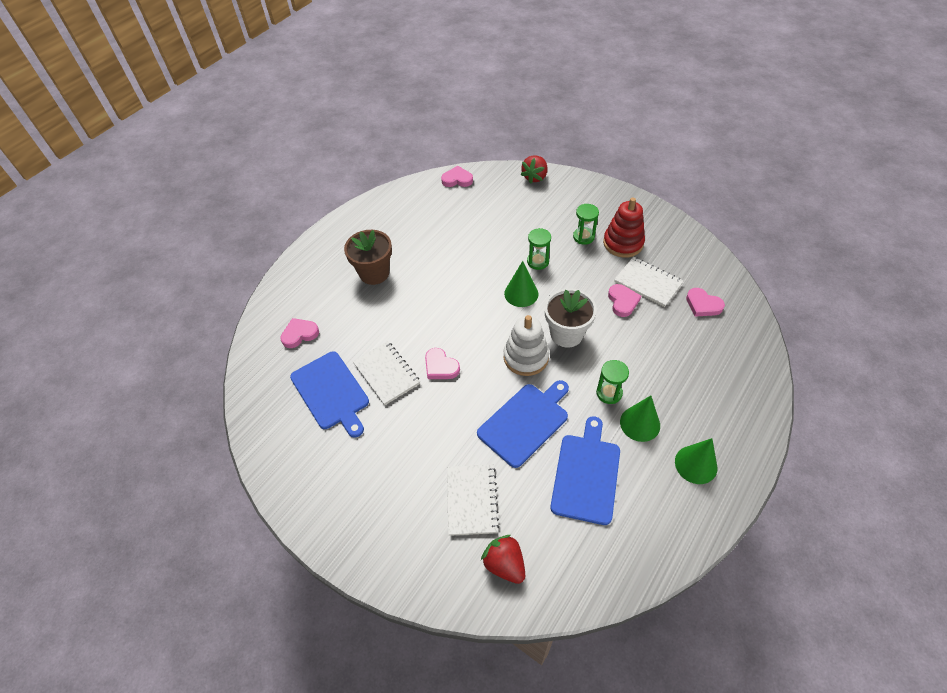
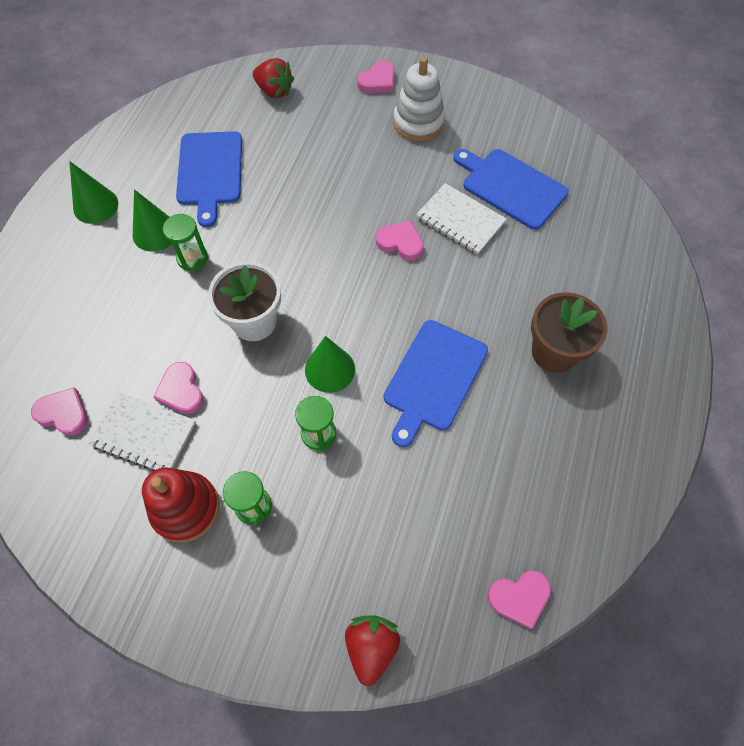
camera: 160 degrees right, 10 degrees up
pink heart [280,318,319,348] -> pink heart moved to [357,60,394,93]
white notebook [447,464,499,536] -> none
blue cutting board [477,380,569,468] -> blue cutting board moved to [384,320,488,447]
white stacking toy [504,315,549,376] -> white stacking toy moved to [393,57,445,141]

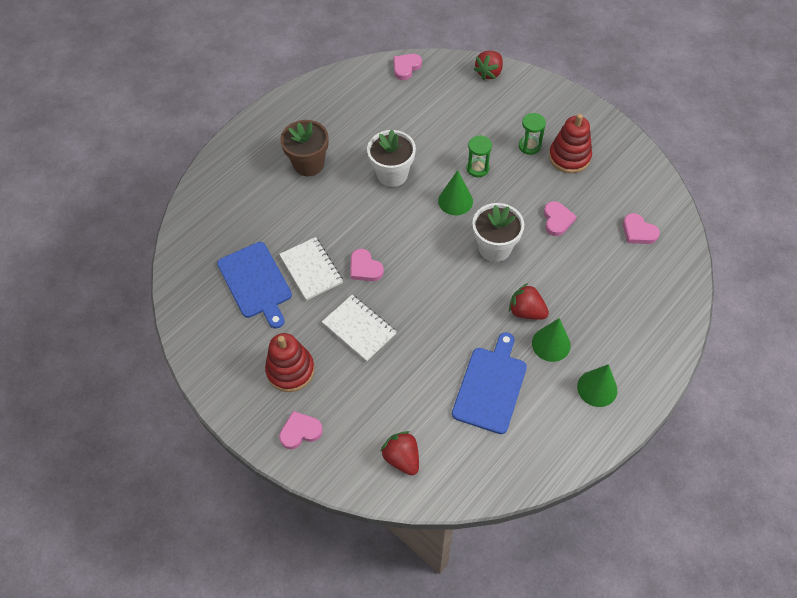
camera: 155 degrees left, 5 degrees down
white notebook [89,392,196,471] -> white notebook moved to [322,295,397,362]
green hourglass [163,214,208,271] -> red strawberry [509,283,549,320]
blue cutting board [384,320,488,447] -> white flower pot [367,130,416,187]
white stacking toy [393,57,445,141] -> red stacking toy [265,333,315,392]
pink heart [487,571,551,629] -> pink heart turned 60 degrees counterclockwise [394,54,422,80]

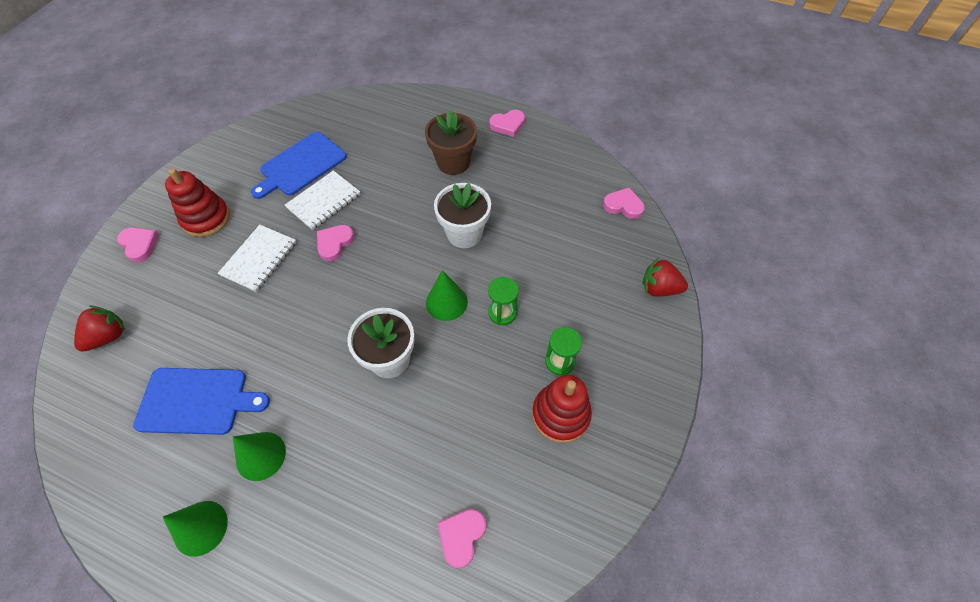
camera: 70 degrees right, 0 degrees up
red strawberry [509,283,549,320] -> none
pink heart [544,201,577,236] -> pink heart moved to [489,110,525,137]

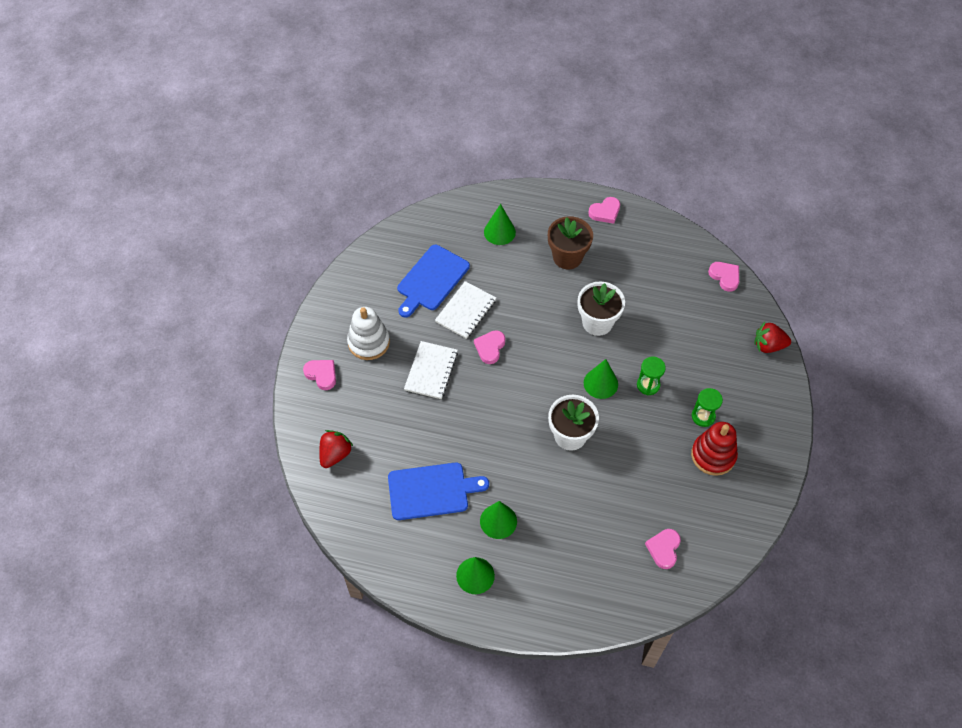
camera: 10 degrees left, 0 degrees up
red stacking toy [165,168,230,237] -> white stacking toy [347,307,390,360]
pink heart [603,188,645,219] -> pink heart turned 45 degrees clockwise [708,262,739,292]
none -> green cone [484,204,516,245]

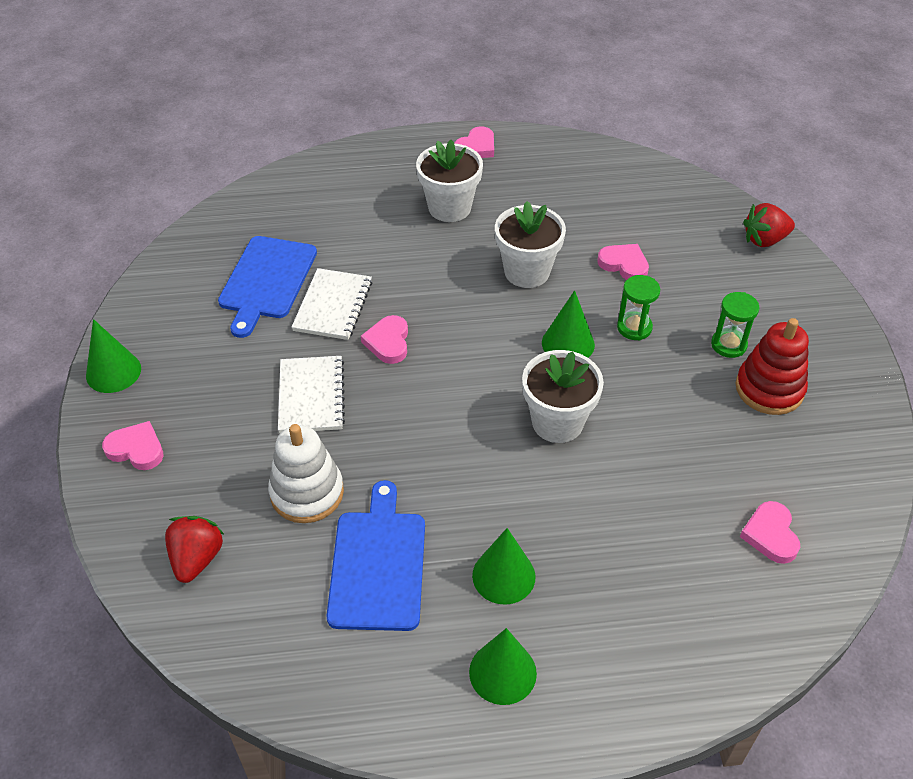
camera: 20 degrees left, 10 degrees down
white stacking toy [347,307,390,360] -> white stacking toy moved to [268,424,344,523]
blue cutting board [388,462,489,520] -> blue cutting board turned 60 degrees counterclockwise [327,480,425,631]
green cone [484,204,516,245] -> green cone moved to [86,319,141,393]
brown flower pot [548,216,593,269] -> white flower pot [416,140,483,222]
pink heart [708,262,739,292] -> pink heart moved to [597,244,649,280]

